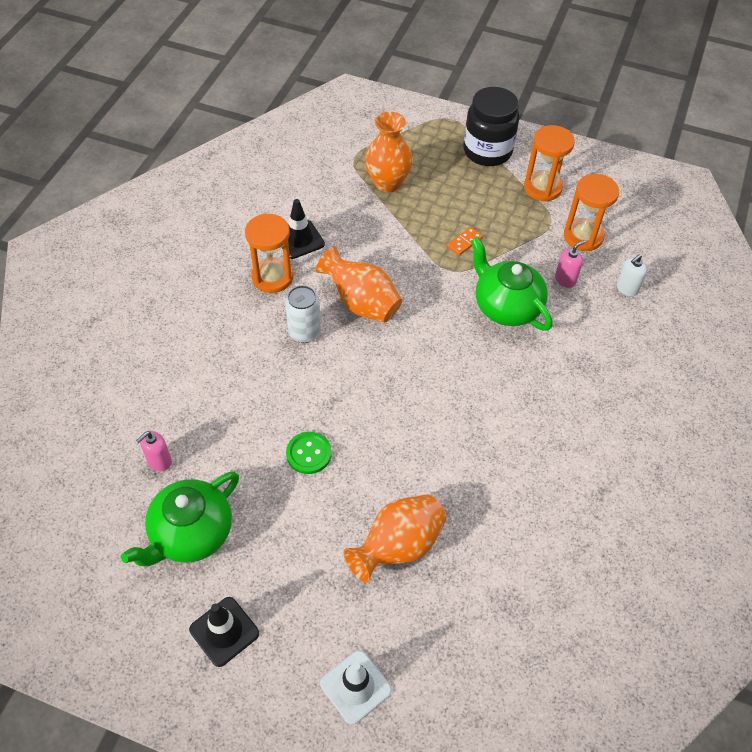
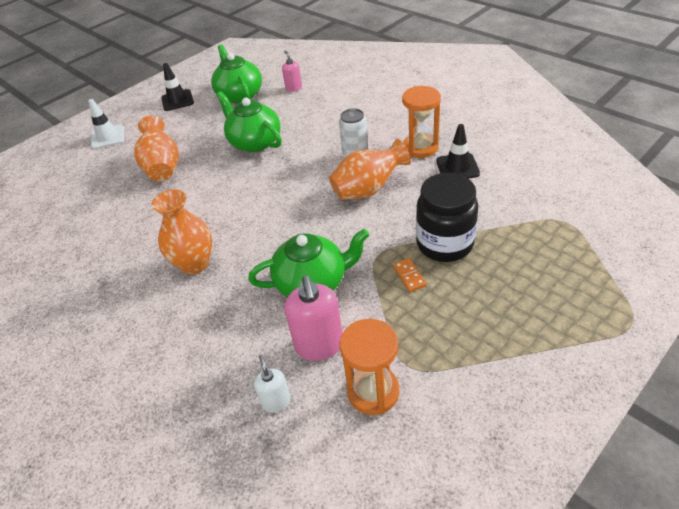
camera: 120 degrees right, 10 degrees down
green button [286,432,332,474] -> green teapot [216,91,282,152]
orange vase [365,112,413,193] -> orange vase moved to [152,189,212,274]
black jar [464,87,519,166] -> black jar moved to [416,173,478,262]
orange hourglass [524,125,575,202] -> none
pink soap dispenser [555,240,586,288] -> pink soap dispenser [284,276,342,361], size x1.78

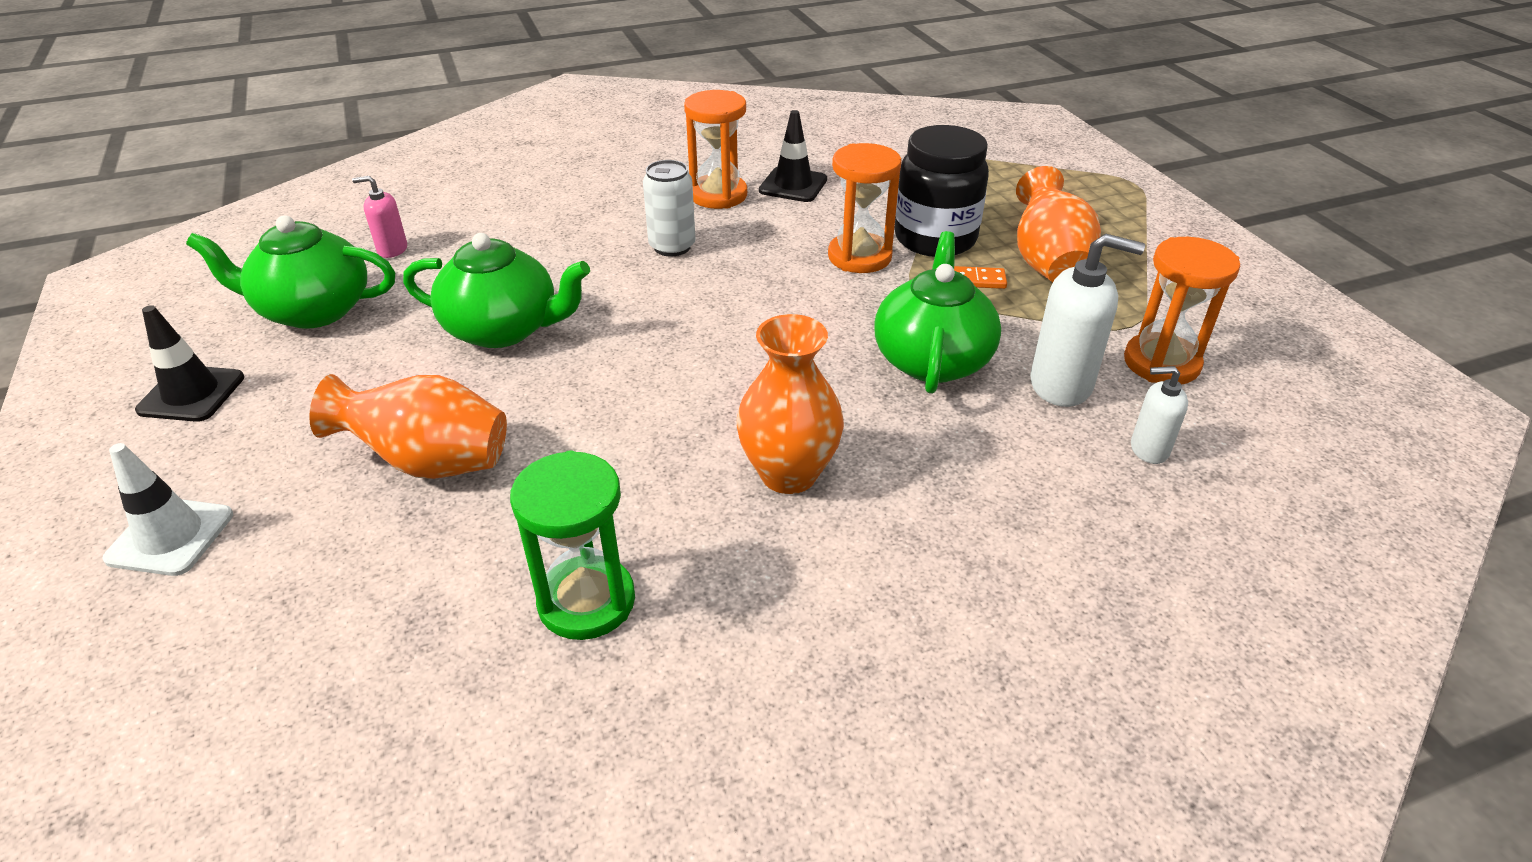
camera: 70 degrees left, 5 degrees down
green teapot [216,91,282,152] -> green teapot turned 150 degrees counterclockwise [403,233,590,348]
pink soap dispenser [284,276,342,361] -> white soap dispenser [1030,234,1145,407]
orange vase [329,139,411,200] -> orange vase moved to [1016,166,1101,282]
none -> green hourglass [510,450,635,640]
none -> orange hourglass [828,143,902,273]

